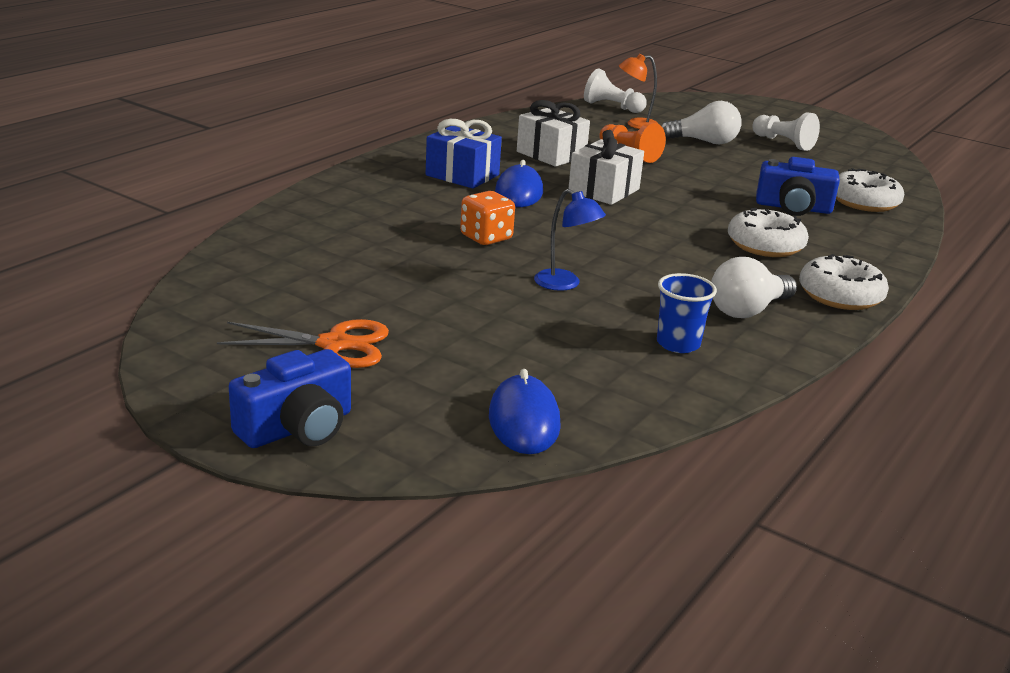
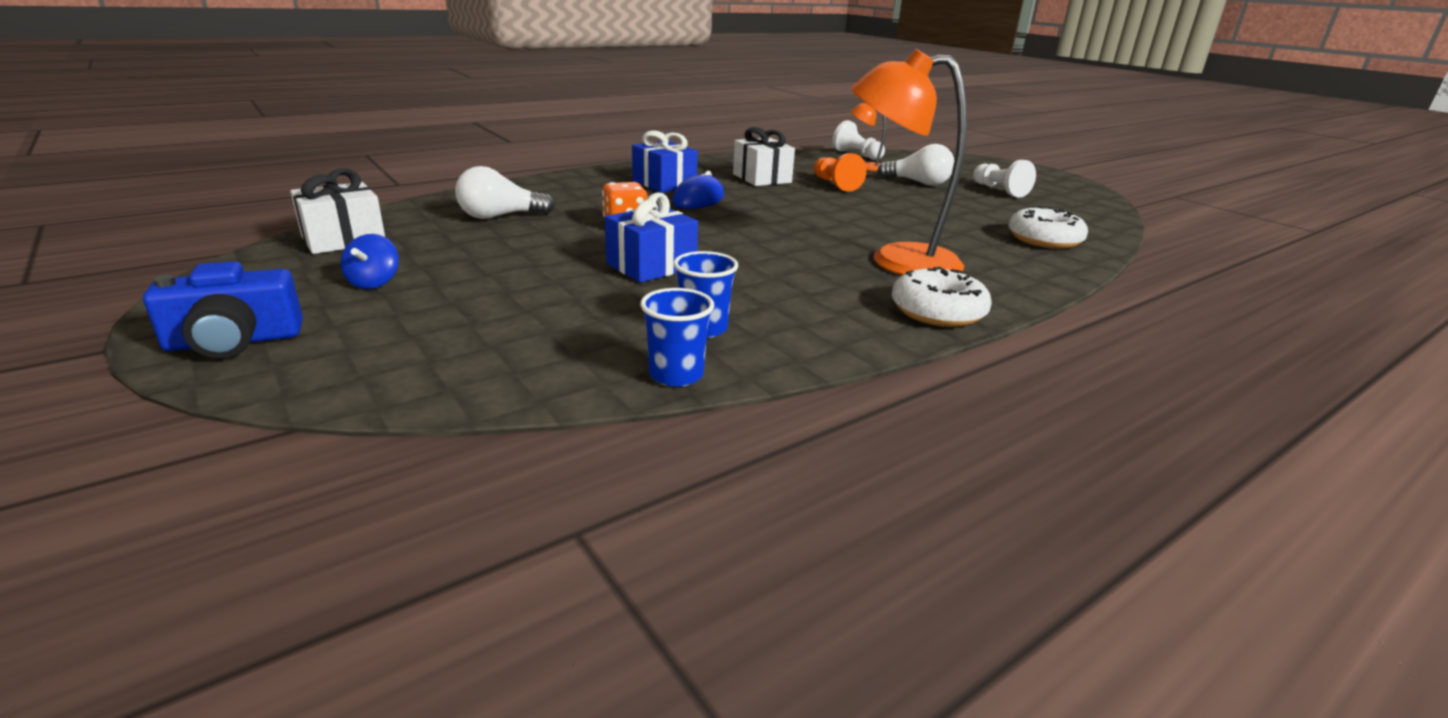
camera: 20 degrees right, 0 degrees up
orange scissors [217,319,389,368] -> blue spinning top [341,234,399,289]
blue mouse [489,369,561,454] -> none
blue lamp [534,189,606,291] -> blue gift [605,193,698,283]
white gift [568,130,644,205] -> white gift moved to [290,168,385,254]
white light bulb [711,257,797,318] -> white light bulb moved to [455,166,555,219]
white donut [728,208,809,257] -> orange lamp [851,49,967,275]
blue camera [756,157,840,216] -> none
none -> blue cup [640,288,714,387]

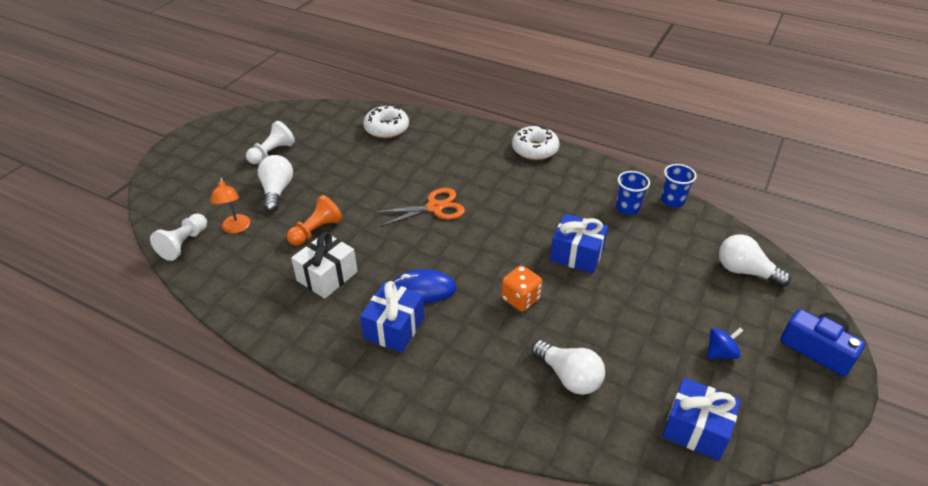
camera: 115 degrees left, 15 degrees up
white gift [290,168,385,254] -> blue gift [662,378,741,461]
orange lamp [851,49,967,275] -> none
none -> orange scissors [375,188,465,227]
none -> white light bulb [719,234,791,287]

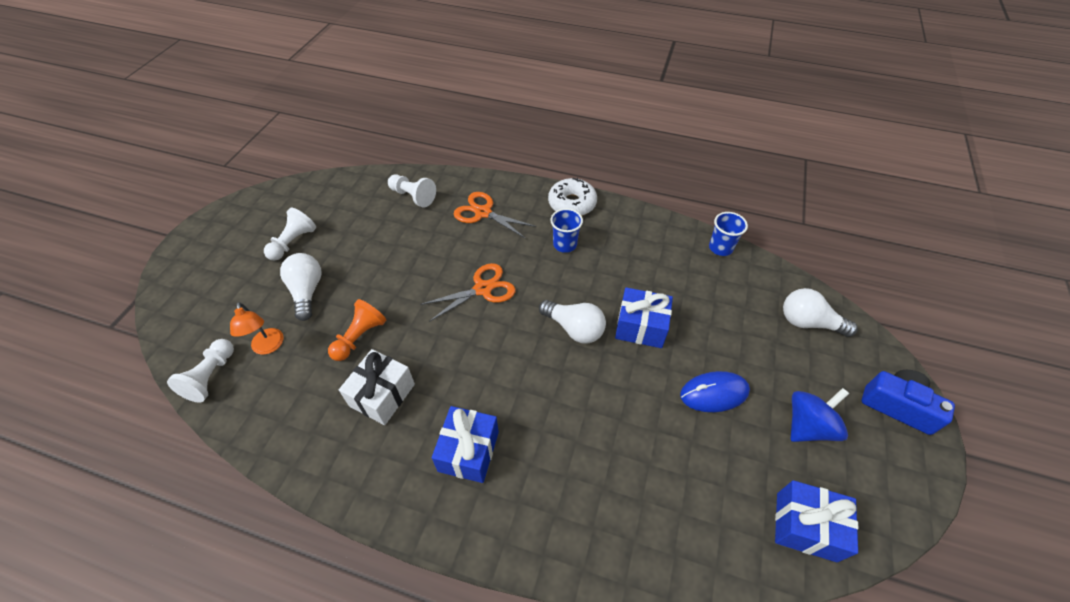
camera: 10 degrees left, 10 degrees up
white donut [363,106,409,138] -> white pawn [388,174,436,207]
blue mouse [393,269,457,303] -> blue mouse moved to [680,371,750,412]
orange dice [501,265,542,312] -> none
white light bulb [532,340,605,395] -> white light bulb moved to [539,300,606,344]
blue cup [616,171,650,215] -> blue cup moved to [550,208,583,253]
blue spinning top [707,328,743,359] -> blue spinning top [791,388,850,442], size x1.56
none -> orange scissors [454,192,536,239]

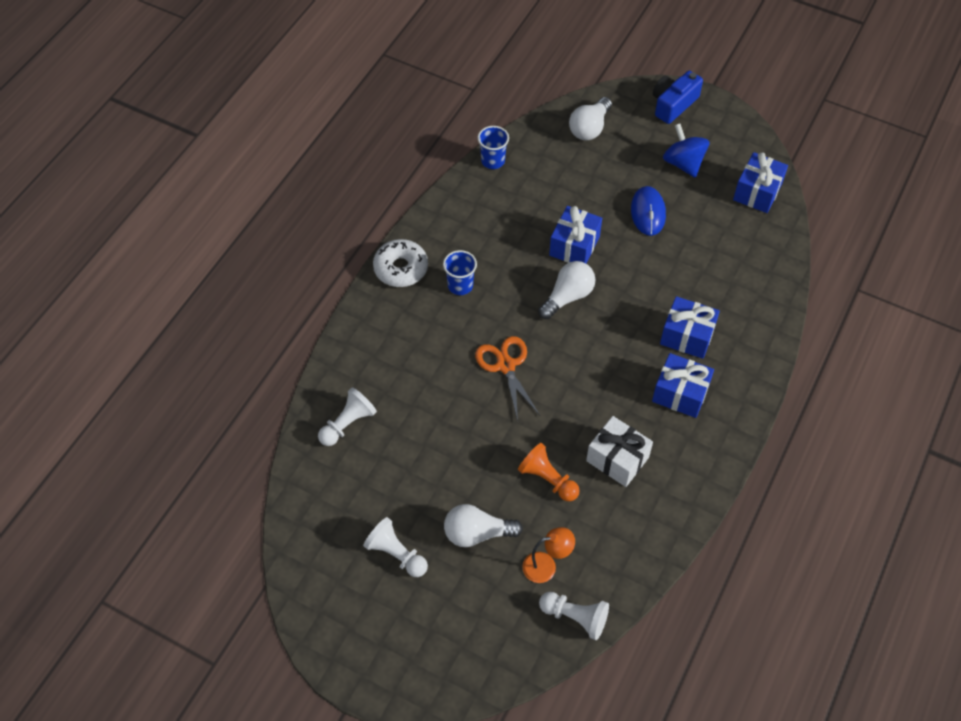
camera: 80 degrees left, 5 degrees up
orange scissors [454,192,536,239] -> none
none -> blue gift [660,296,720,359]

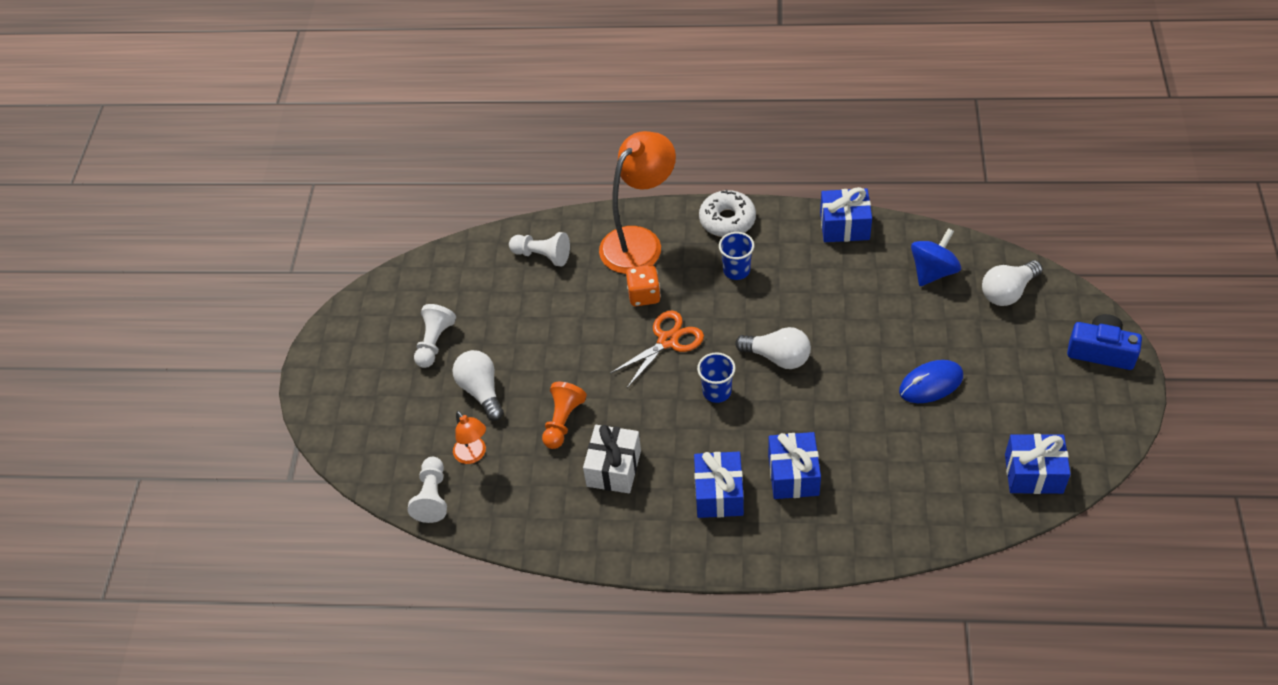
camera: 70 degrees right, 5 degrees down
blue cup [478,126,509,169] -> blue cup moved to [697,352,736,403]
blue gift [549,206,602,264] -> blue gift moved to [820,187,872,242]
white light bulb [569,97,612,141] -> white light bulb turned 45 degrees counterclockwise [982,260,1043,306]
blue spinning top [663,123,709,178] -> blue spinning top moved to [911,228,961,286]
none -> orange lamp [599,131,676,274]
none -> orange dice [626,265,661,306]

